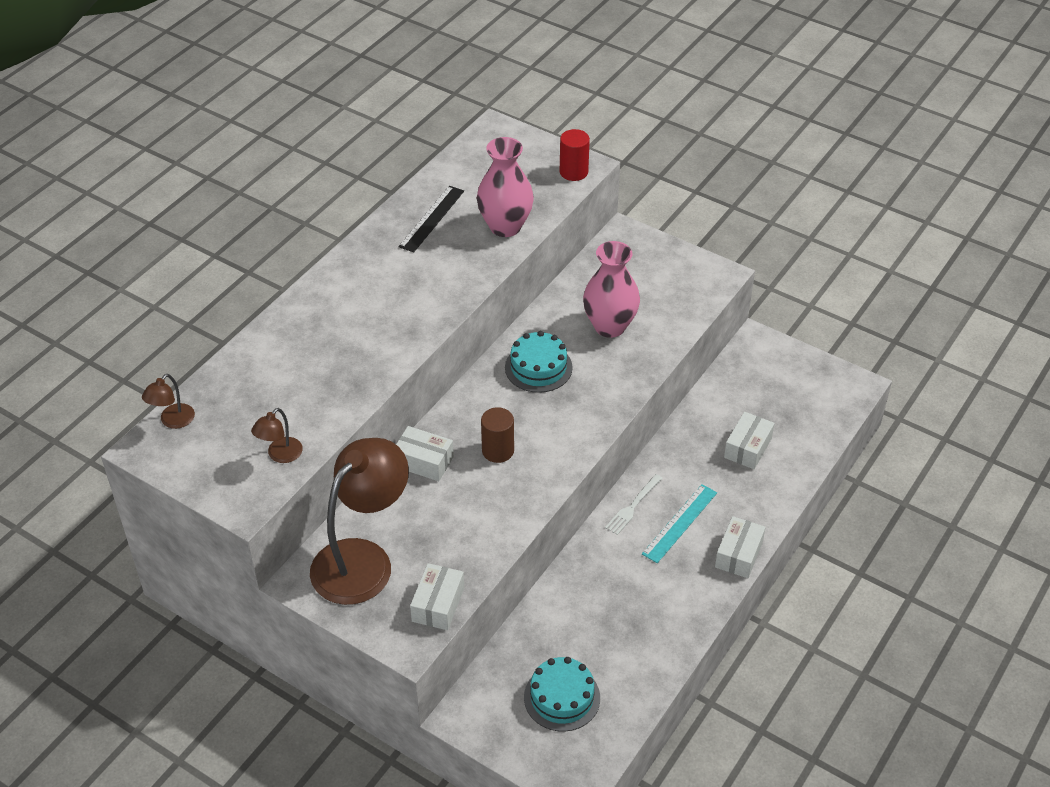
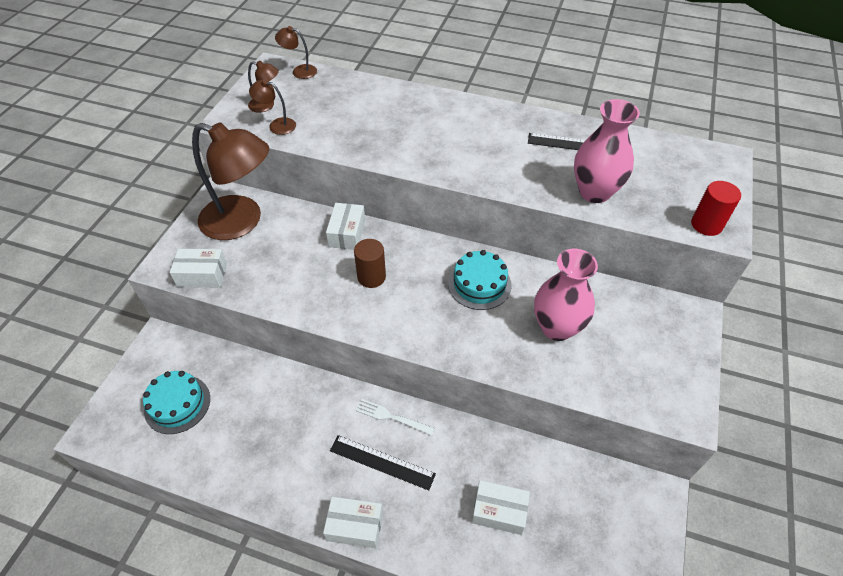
camera: 75 degrees right, 5 degrees up
turquoise ruler [642,484,717,563] -> black ruler [330,435,436,490]
none -> brown lamp [248,61,279,113]

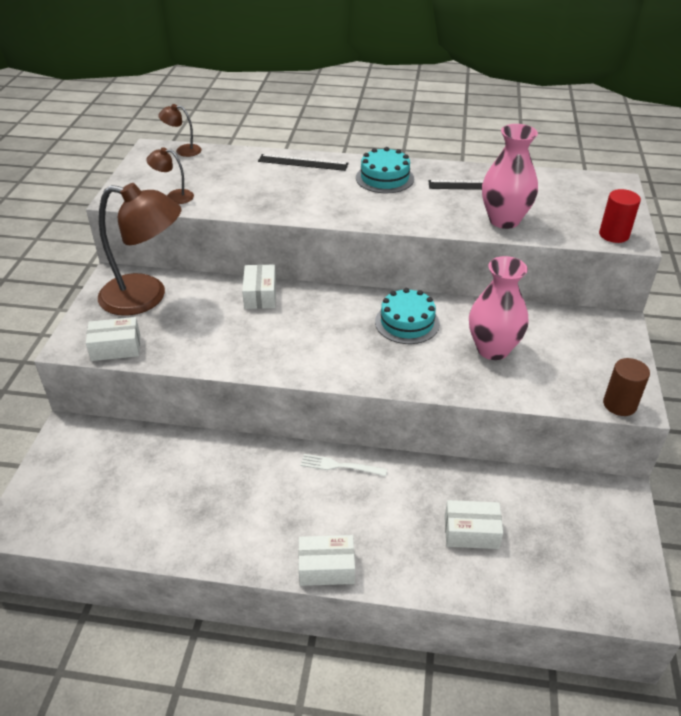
camera: 10 degrees left, 10 degrees down
turquoise cake [143,371,210,434] -> turquoise cake moved to [356,147,414,193]
brown lamp [248,61,279,113] -> none
black ruler [330,435,436,490] -> black ruler moved to [258,154,349,171]
brown cylinder [354,239,386,288] -> brown cylinder moved to [603,358,650,416]

